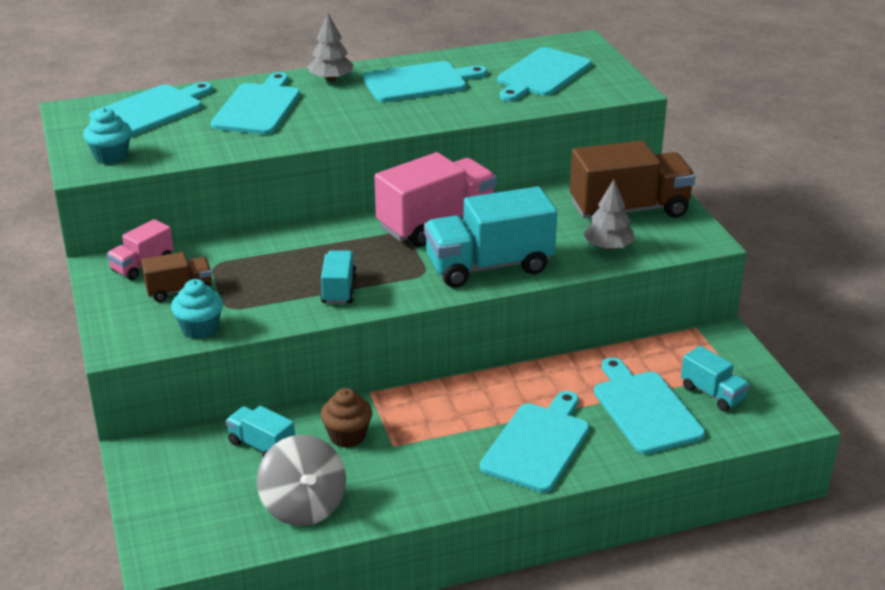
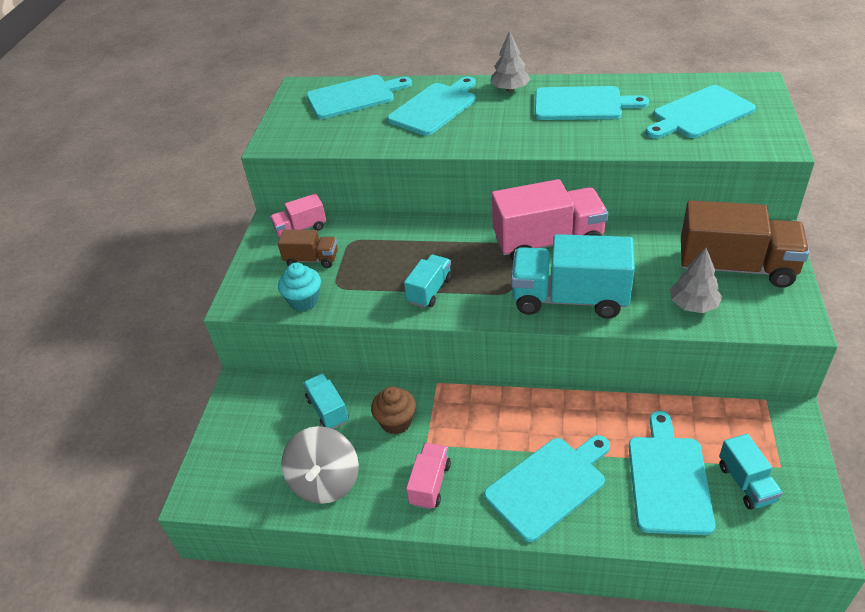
camera: 30 degrees right, 10 degrees up
turquoise cupcake [83,108,132,165] -> none
none -> pink truck [406,443,451,510]

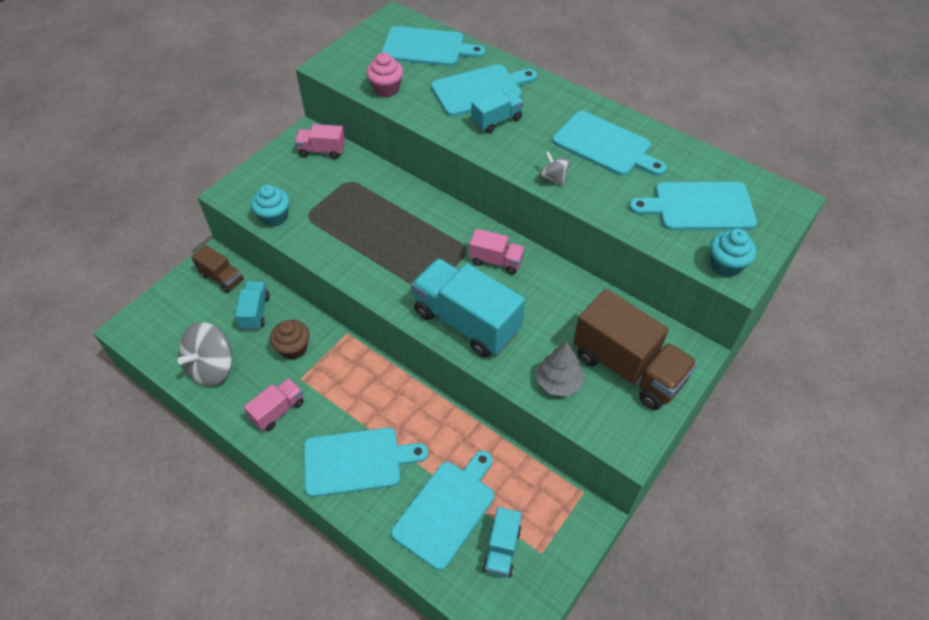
camera: 25 degrees right, 10 degrees up
brown truck [278,230,338,268] -> brown truck moved to [191,245,244,293]
turquoise truck [404,255,452,308] -> turquoise truck moved to [471,90,524,133]
grey tree [490,30,531,92] -> none
pink truck [492,179,608,260] -> pink truck [469,229,525,274], size x0.51
none -> pink cupcake [366,52,403,97]
none -> grey spinning top [539,151,571,186]
none -> turquoise cupcake [710,229,756,277]

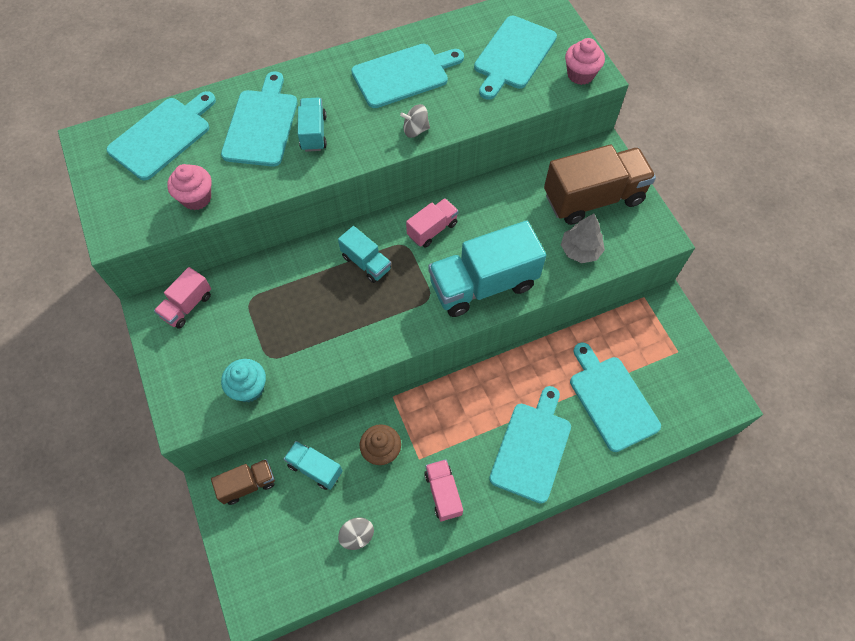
camera: 60 degrees left, 10 degrees up
grey spinning top [178,322,232,386] -> grey spinning top [338,518,374,550], size x0.52
turquoise truck [483,507,522,578] -> turquoise truck moved to [338,226,391,283]
turquoise cupcake [710,229,756,277] -> pink cupcake [565,38,605,85]

